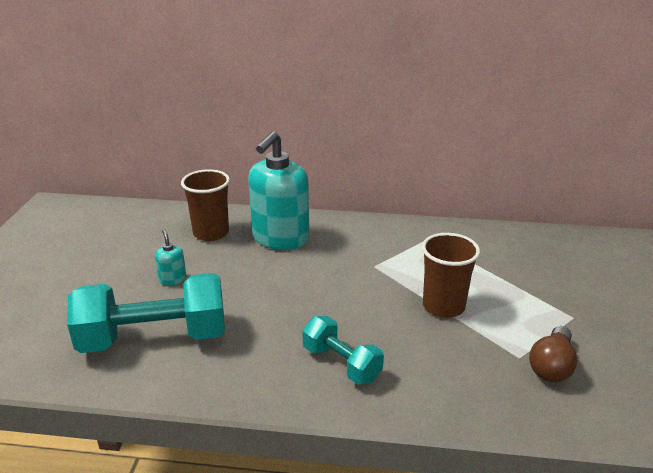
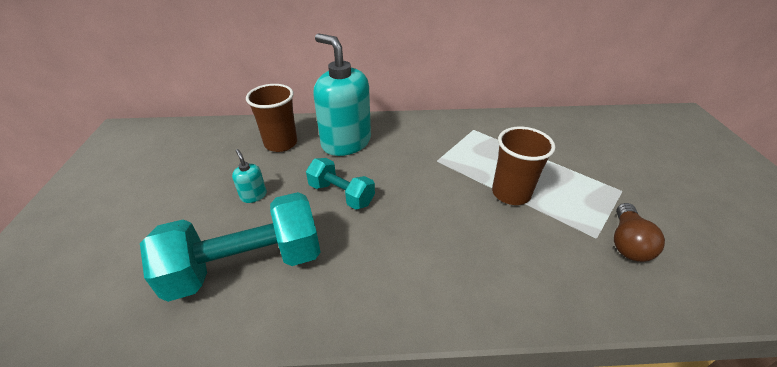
camera: 10 degrees left, 10 degrees up
turquoise soap dispenser [248,131,309,250] -> turquoise soap dispenser turned 120 degrees clockwise [313,33,371,156]
turquoise dumbbell [302,316,384,384] -> turquoise dumbbell moved to [306,158,375,209]

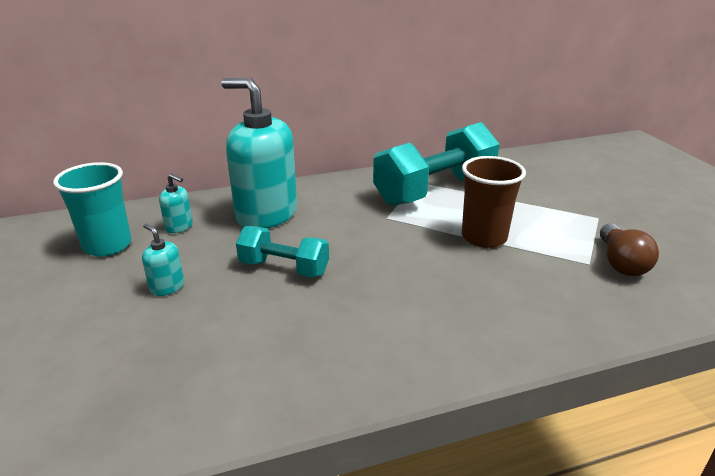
camera: 15 degrees left, 10 degrees down
turquoise dumbbell [140,192,321,302] -> turquoise dumbbell moved to [373,122,500,206]
brown cup [246,84,297,152] -> turquoise soap dispenser [159,174,193,233]
none -> turquoise cup [53,162,132,256]

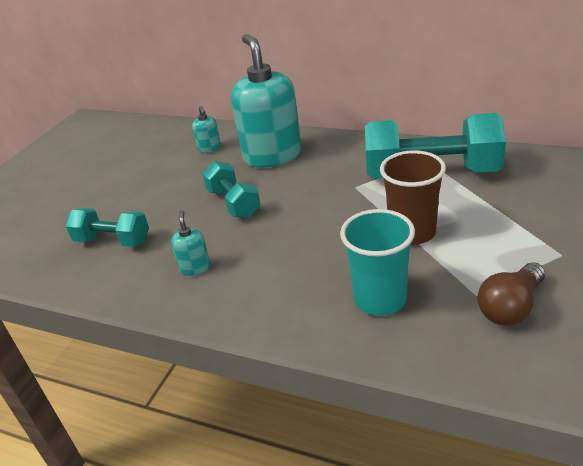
camera: 45 degrees right, 5 degrees up
turquoise cup [53,162,132,256] -> turquoise cup moved to [340,209,415,316]
turquoise soap dispenser [142,224,184,296] -> turquoise soap dispenser moved to [171,210,210,275]
none -> turquoise dumbbell [66,208,149,247]

